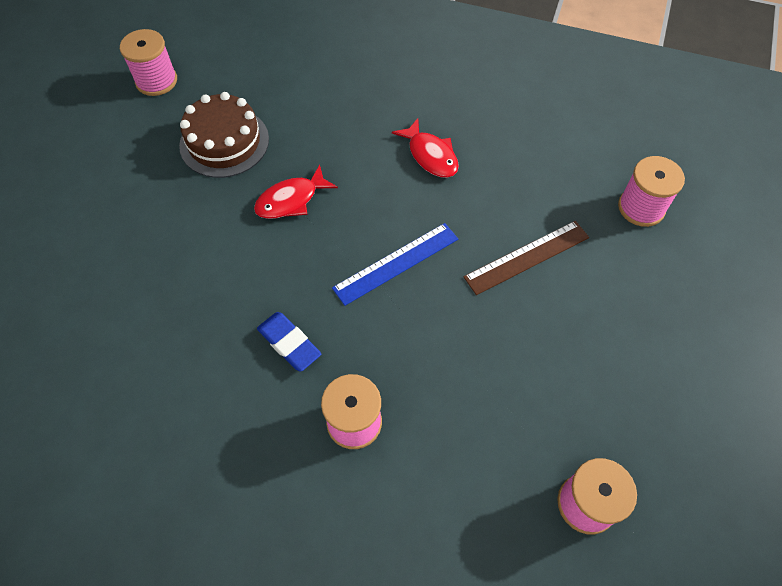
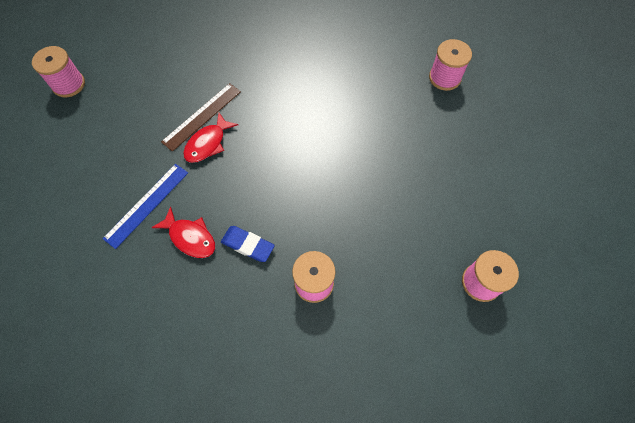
camera: 20 degrees left, 5 degrees up
brown cake [179,92,269,178] -> none
blue ruler [332,223,458,306] -> blue ruler moved to [102,164,188,249]
red fish [392,118,459,178] -> red fish moved to [151,206,215,258]
brown ruler [463,221,589,295] -> brown ruler moved to [161,83,241,152]

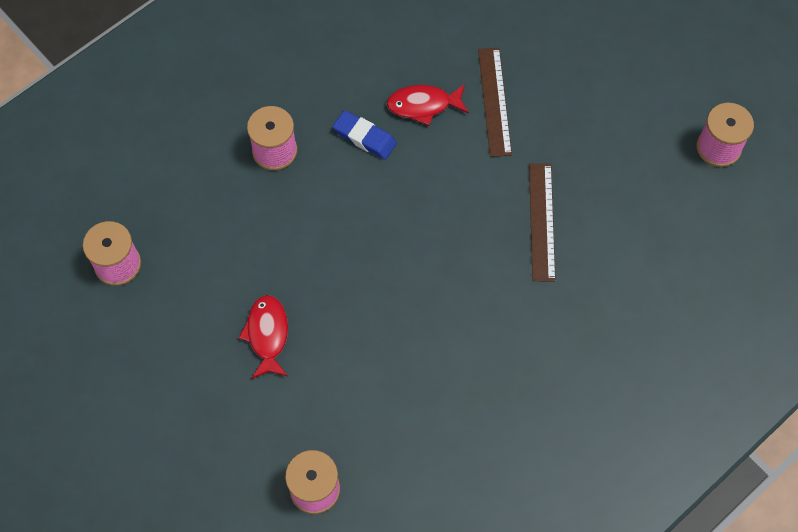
camera: 140 degrees right, 0 degrees up
blue ruler [102,164,188,249] -> brown ruler [478,48,512,157]
red fish [183,113,238,163] -> red fish moved to [239,295,288,379]
blue eraser [221,226,275,262] -> blue eraser turned 45 degrees clockwise [333,110,397,160]

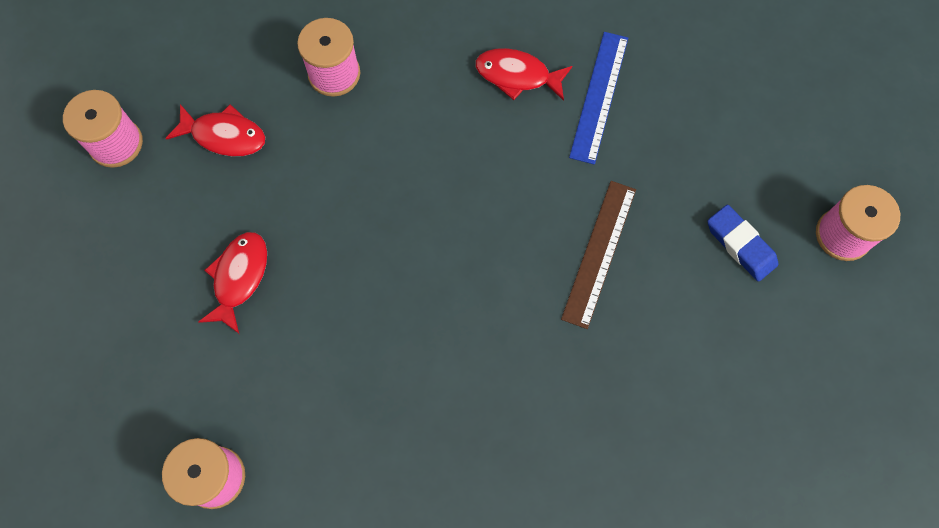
camera: 20 degrees right, 5 degrees up
blue eraser [333,110,397,160] -> blue eraser moved to [708,205,778,282]
brown ruler [478,48,512,157] -> blue ruler [569,32,628,165]
none -> red fish [165,104,265,156]

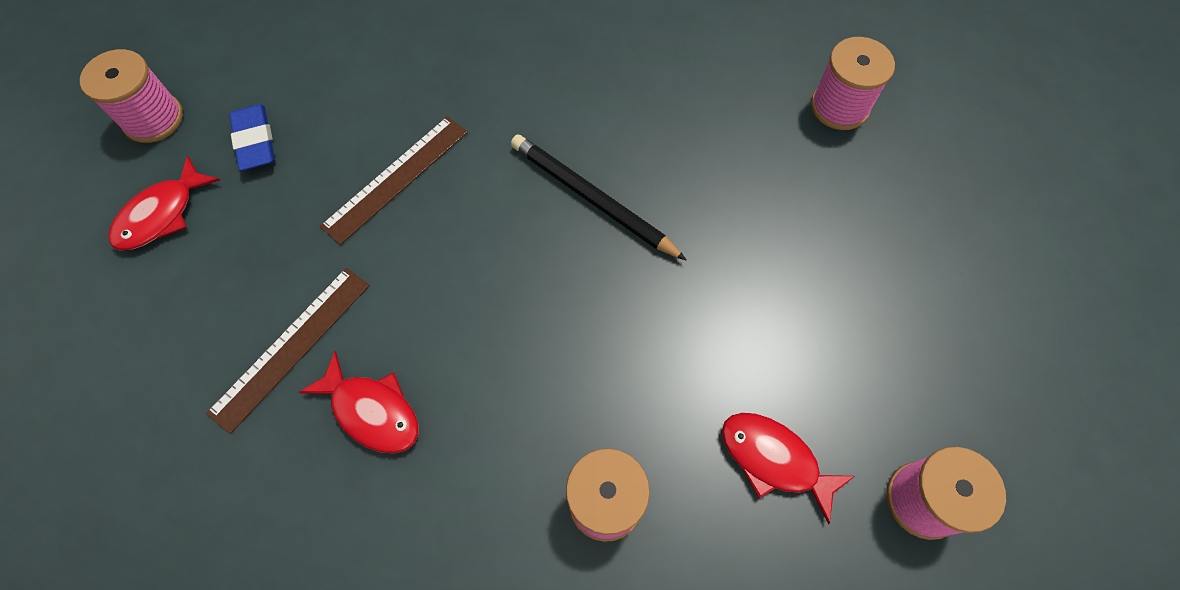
camera: 160 degrees left, 5 degrees down
red fish [198,232,267,334] -> red fish moved to [109,156,220,250]
blue ruler [569,32,628,165] -> brown ruler [206,268,370,434]
none -> black pencil [511,135,687,261]

